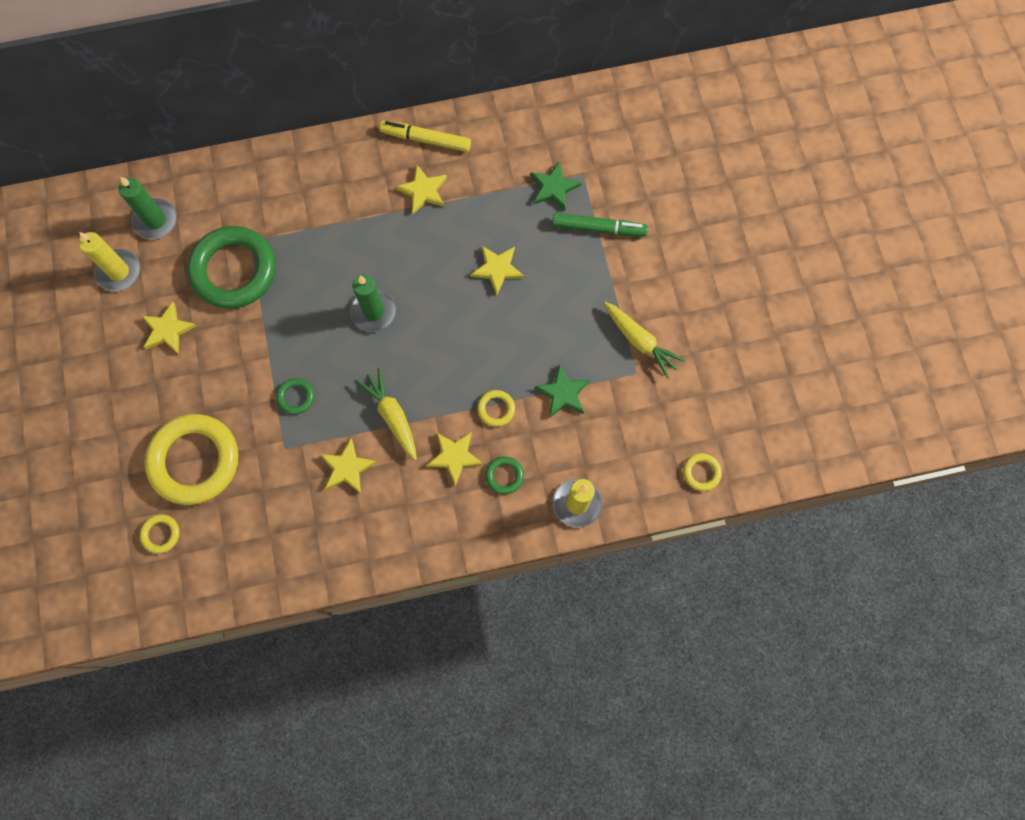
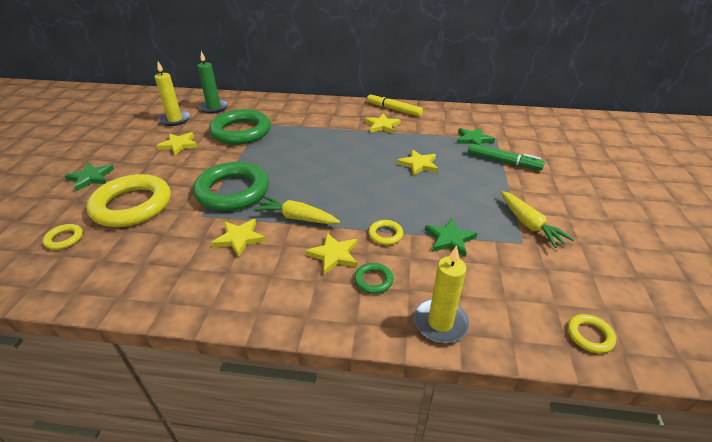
camera: 20 degrees right, 35 degrees down
green ring [276,378,314,415] -> green ring [193,162,269,211], size x2.40
green candle [350,274,397,332] -> none
yellow carrot [356,368,417,460] -> yellow carrot turned 60 degrees counterclockwise [253,196,340,224]
none -> green star [65,163,114,191]

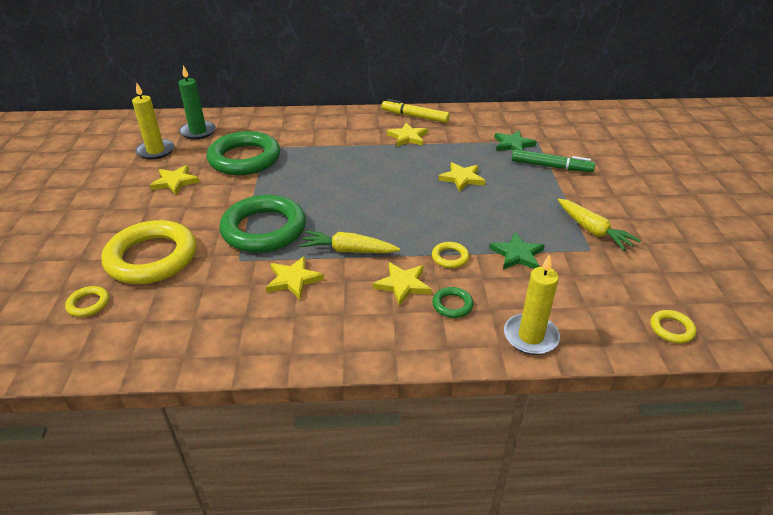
camera: 10 degrees left, 0 degrees up
green star [65,163,114,191] -> none

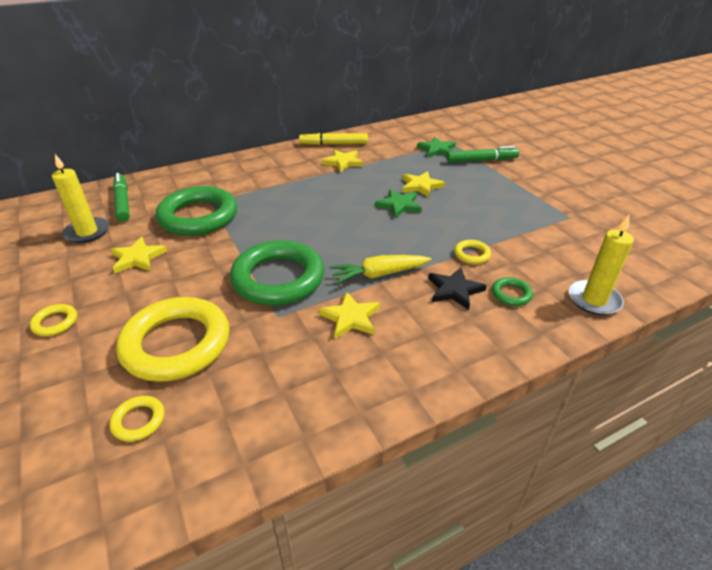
camera: 25 degrees left, 0 degrees up
green candle [178,65,216,140] -> green marker [113,173,130,222]
yellow star [373,262,432,306] -> black star [428,268,487,310]
green star [489,232,545,269] -> green star moved to [375,189,422,218]
yellow carrot [558,199,641,251] -> none
yellow ring [650,310,696,343] -> yellow ring moved to [30,304,77,336]

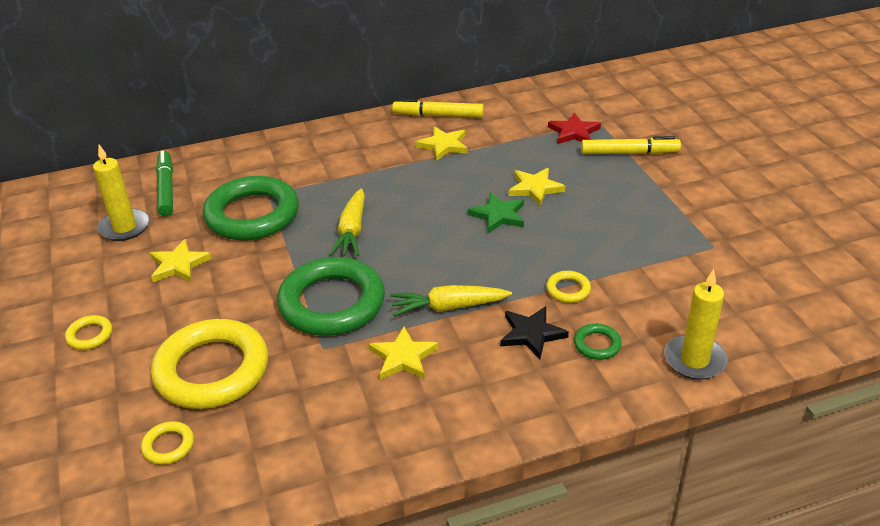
camera: 10 degrees right, 0 degrees up
green star [417,137,456,157] -> red star [548,113,601,144]
green marker [447,146,519,163] -> yellow marker [581,136,681,154]
none -> yellow carrot [329,188,365,256]

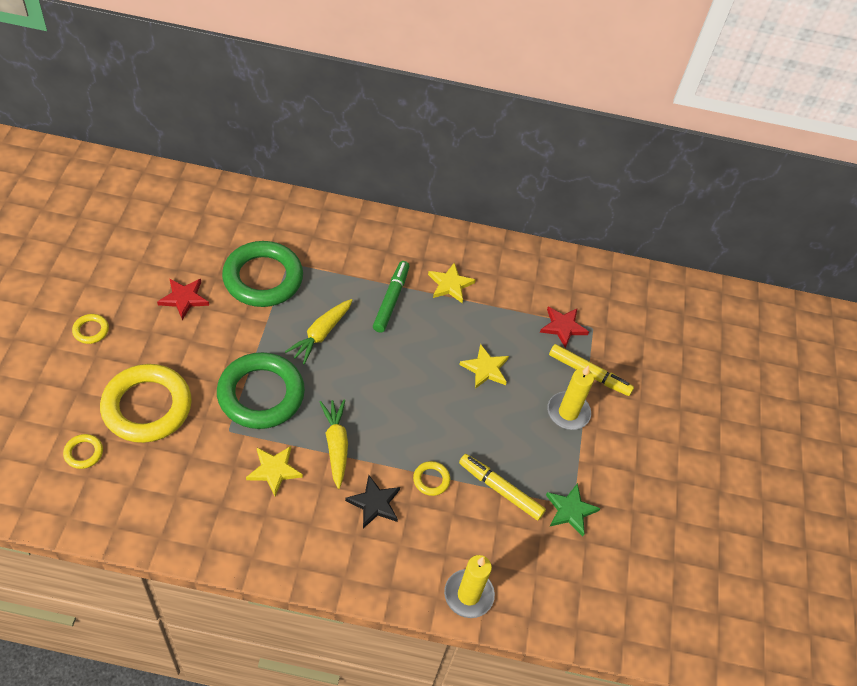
camera: 20 degrees right, 15 degrees up
yellow candle [93,145,150,241] -> yellow candle moved to [547,365,594,430]
yellow star [150,239,212,282] -> red star [157,278,209,320]
green marker [156,150,173,216] -> green marker moved to [373,261,410,333]
yellow carrot [390,285,512,316] -> yellow carrot turned 60 degrees clockwise [320,400,348,489]
yellow marker [392,99,484,117] -> yellow marker moved to [459,454,546,520]
green star [468,192,524,233] -> green star moved to [546,483,600,536]
green ring [574,324,622,360] -> none

